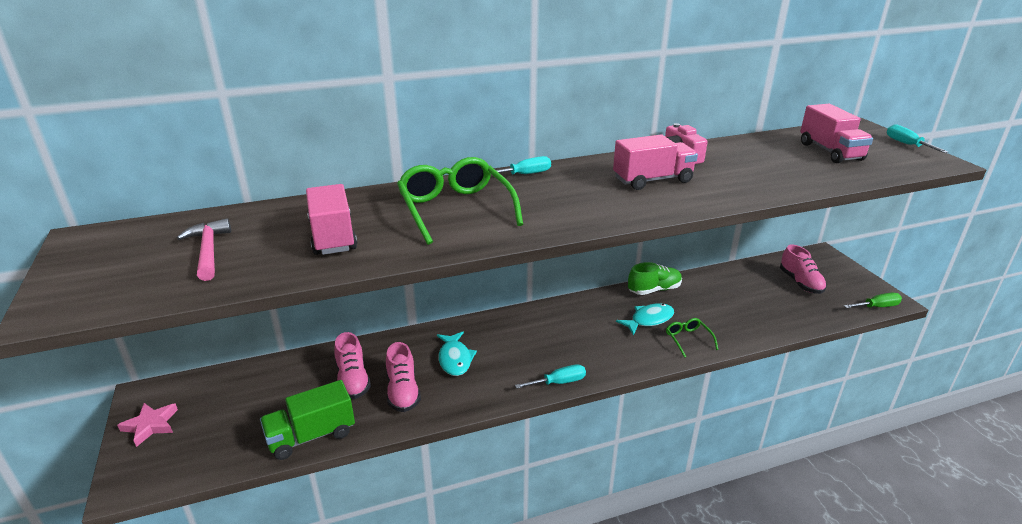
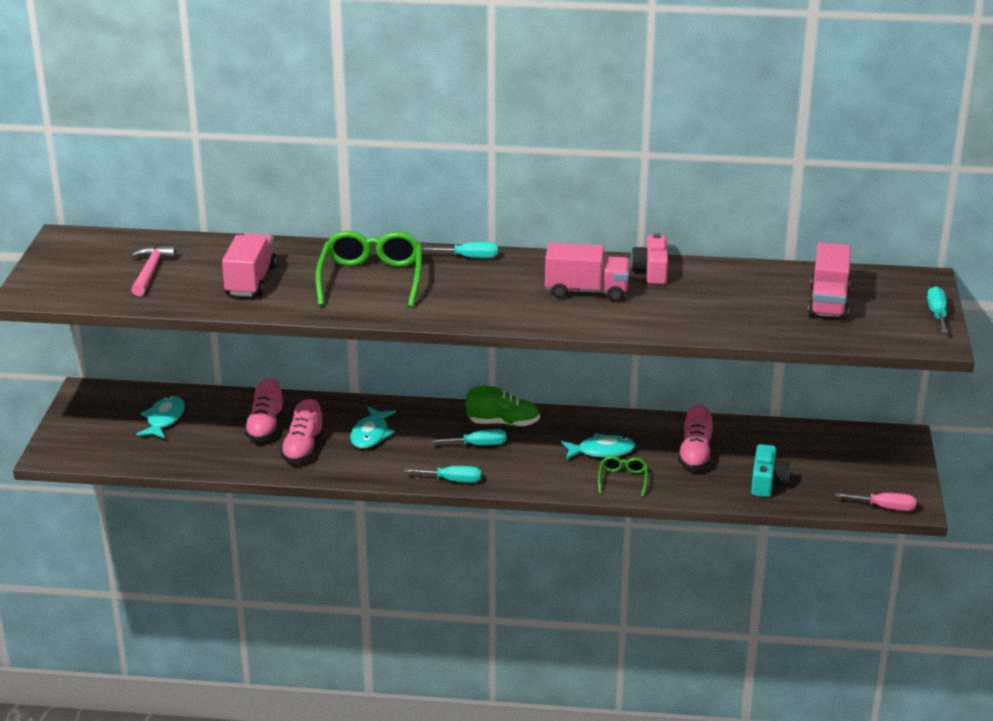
camera: 25 degrees right, 0 degrees up
pink star [117,403,178,447] -> none
green truck [260,380,355,460] -> none
green shoe [628,262,682,295] -> green shoe moved to [465,386,540,427]
pink shoe [780,245,827,294] -> pink shoe moved to [678,405,713,470]
green screwdriver [844,293,902,308] -> pink screwdriver [835,493,916,511]
none -> turquoise fish [136,396,185,439]
none -> turquoise screwdriver [431,429,506,445]
none -> turquoise camera [751,444,790,497]

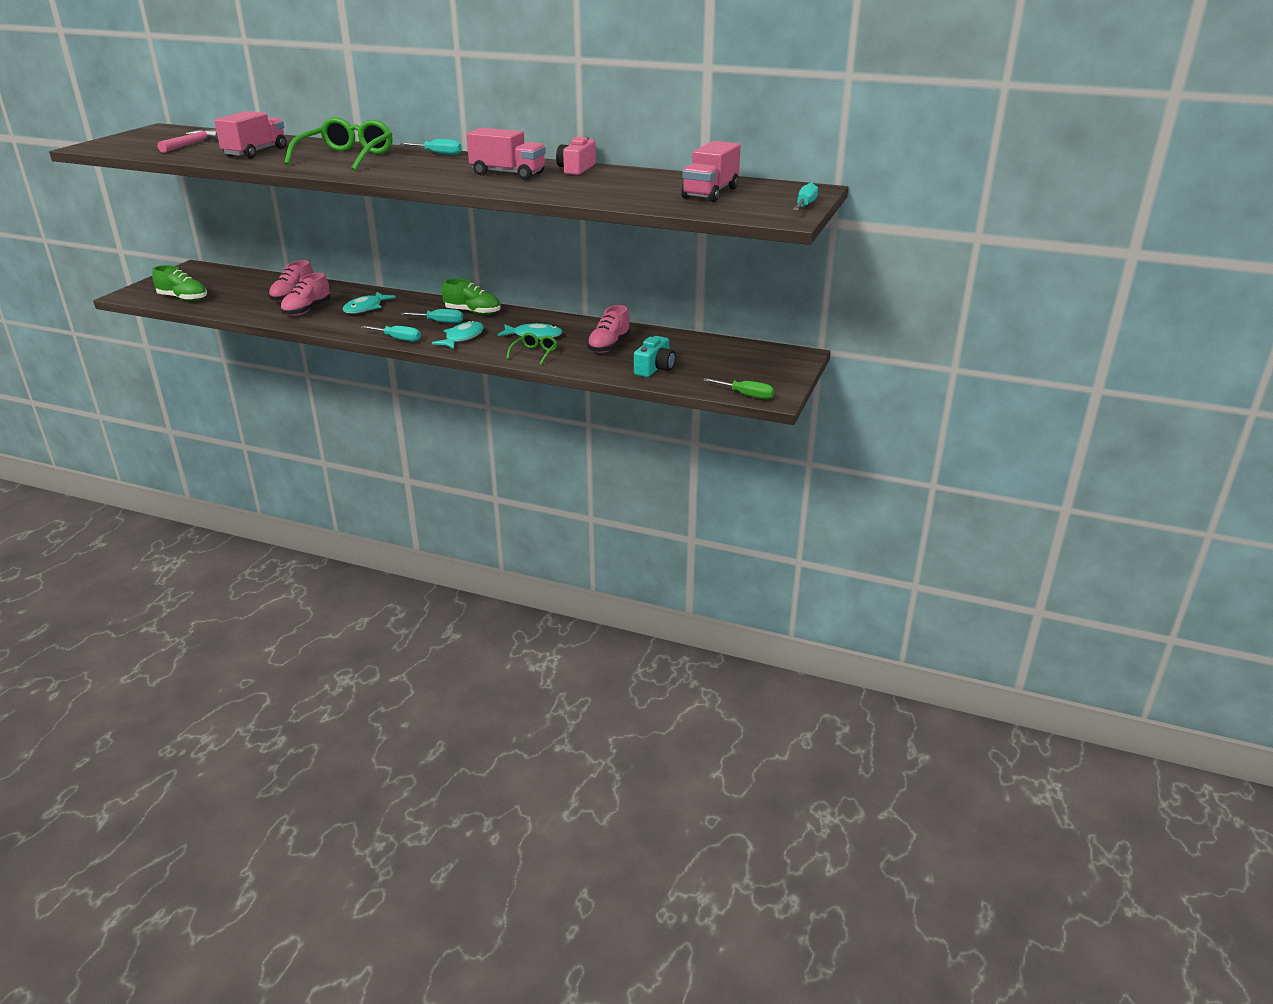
camera: 15 degrees right, 0 degrees up
turquoise fish [136,396,185,439] -> turquoise fish moved to [432,320,484,349]
pink screwdriver [835,493,916,511] -> green screwdriver [703,378,774,399]
none -> green shoe [152,265,207,301]

